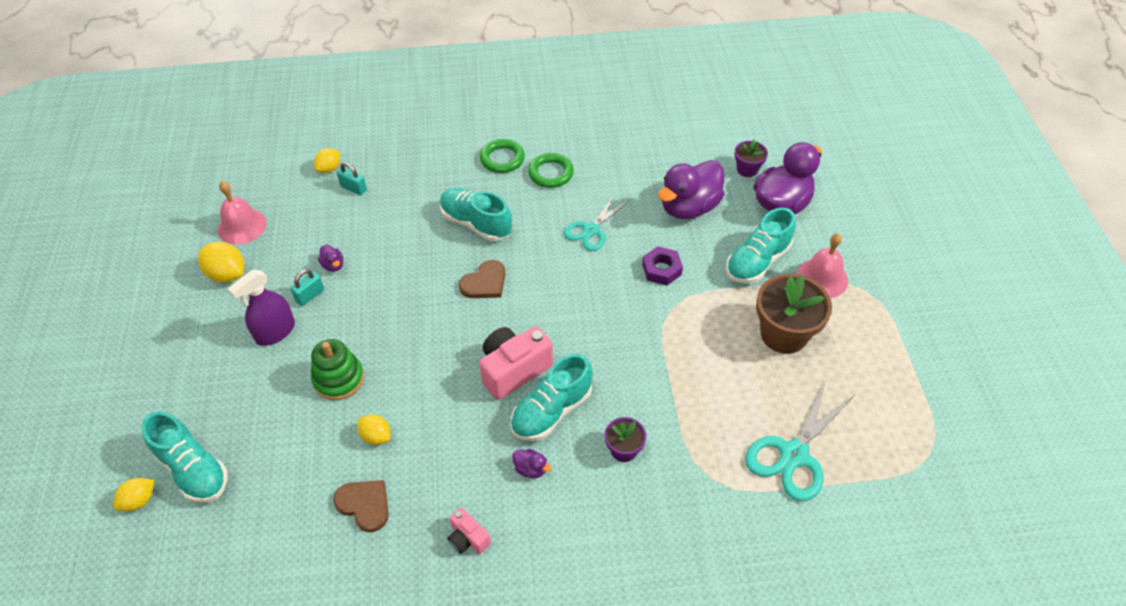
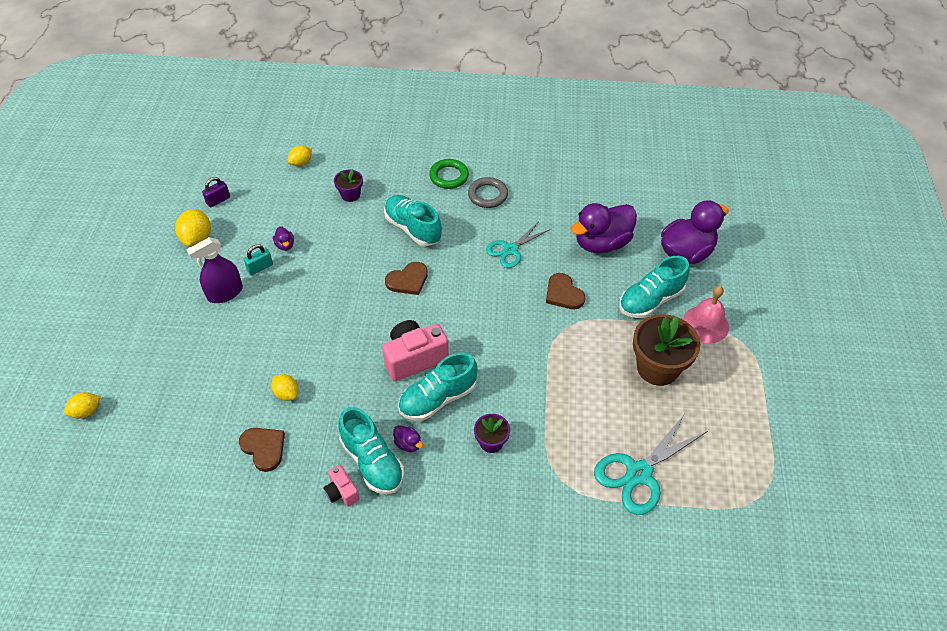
camera: 10 degrees right, 0 degrees up
turquoise shoe [142,412,228,503] -> turquoise shoe moved to [338,407,404,494]
yellow lemon [198,242,245,283] -> yellow lemon turned 45 degrees clockwise [175,209,211,247]
pink bell [217,181,267,245] -> purple padlock [202,177,230,208]
green stacking toy [311,339,364,400] -> none
turquoise padlock [337,162,367,195] -> none
green ring [528,153,574,188] -> grey ring [468,177,508,208]
purple nut [642,246,683,286] -> brown heart [546,273,585,309]
purple flower pot [735,139,768,177] -> purple flower pot moved to [334,169,363,202]

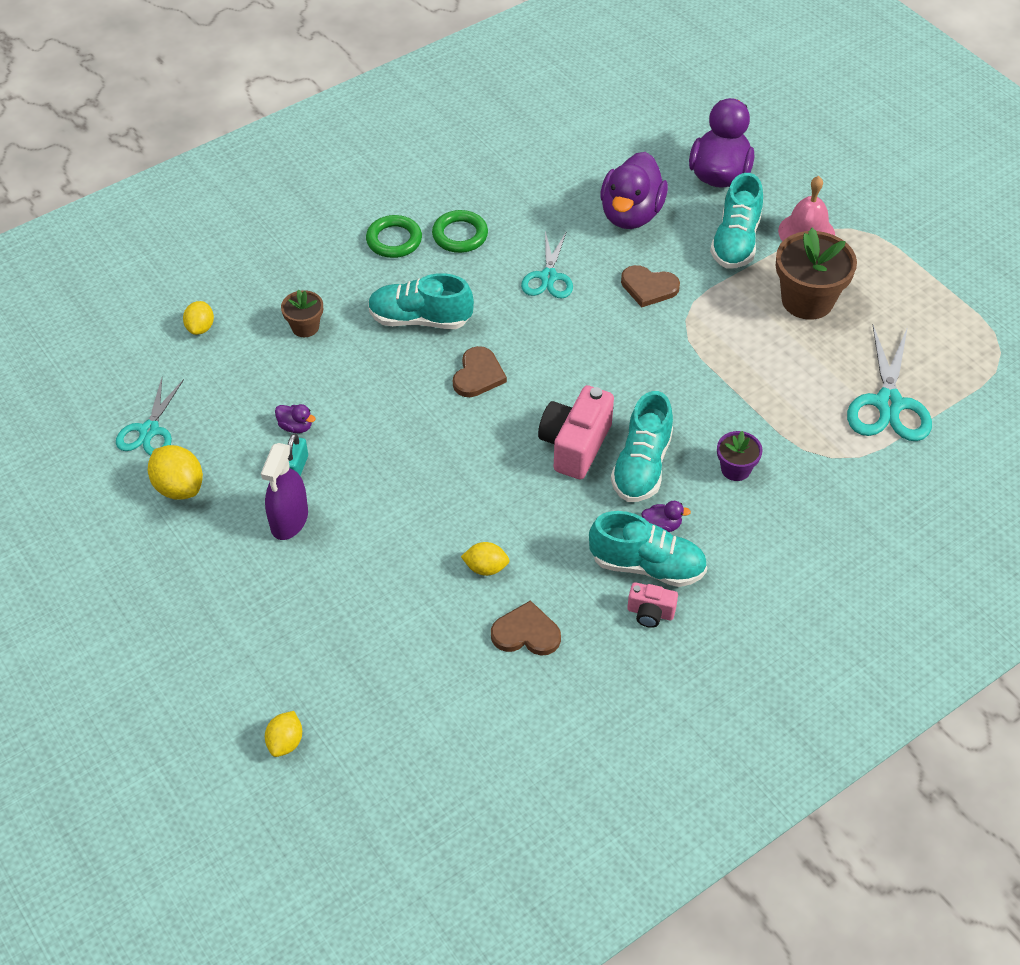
camera: 40 degrees left, 0 degrees up
purple padlock [202,177,230,208] -> turquoise scissors [116,378,184,456]
purple flower pot [334,169,363,202] -> brown flower pot [281,289,323,337]
grey ring [468,177,508,208] -> green ring [432,210,488,253]

